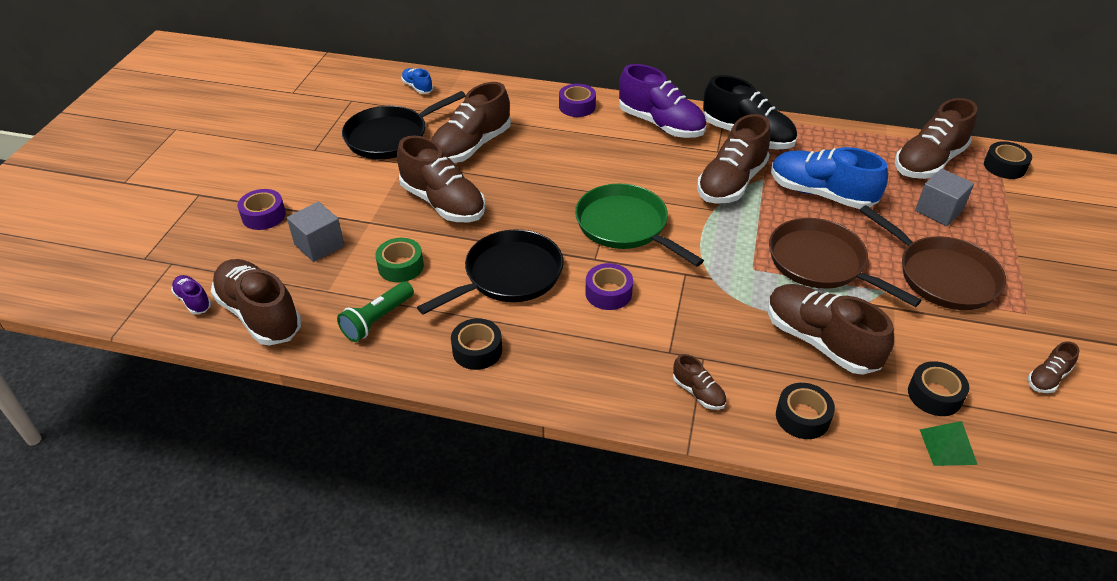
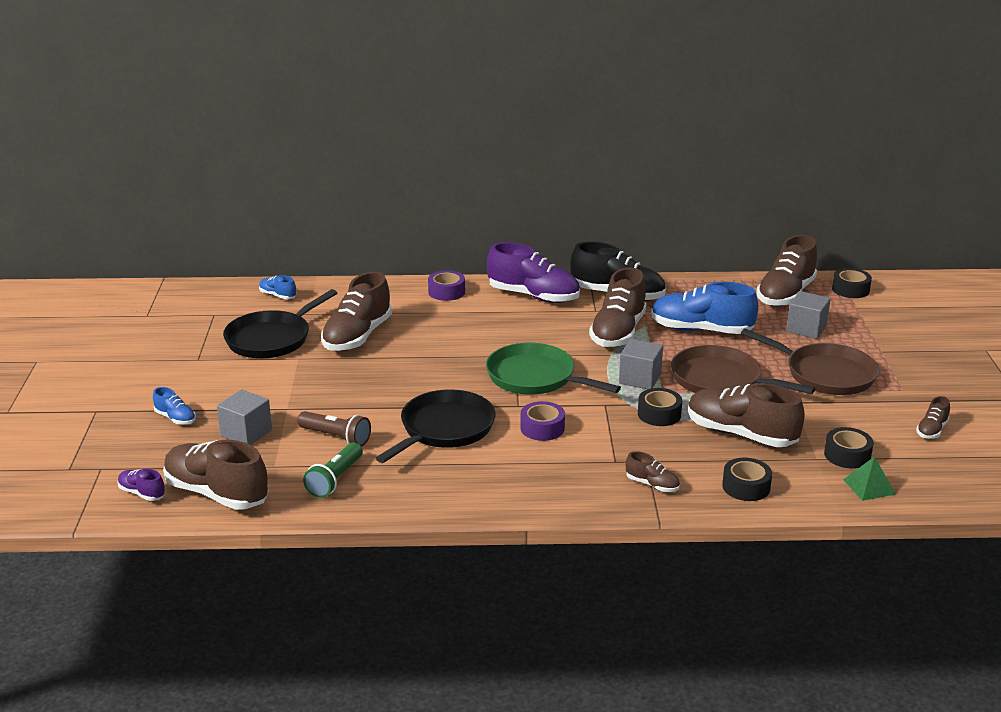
camera: 15 degrees left, 15 degrees down
purple tape [238,189,286,230] -> blue shoe [153,387,196,425]
green tape [375,238,424,282] -> brown flashlight [297,411,371,447]
brown shoe [397,135,486,222] -> none
black tape [451,318,502,370] -> black tape moved to [638,388,682,426]
none -> grey cube [619,339,663,389]

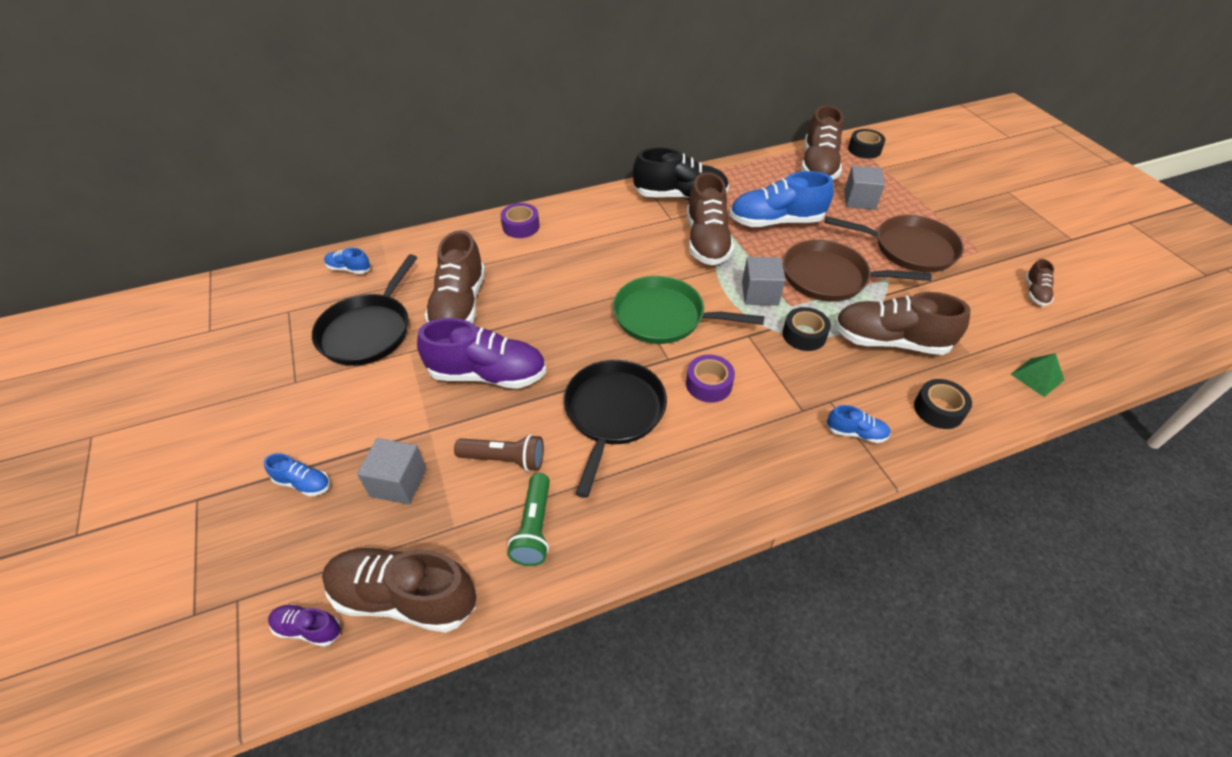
camera: 20 degrees left, 20 degrees up
purple shoe [487,242,580,303] -> purple shoe moved to [417,318,546,389]
brown shoe [626,451,680,492] -> blue shoe [827,405,891,443]
black tape [824,427,874,469] -> none

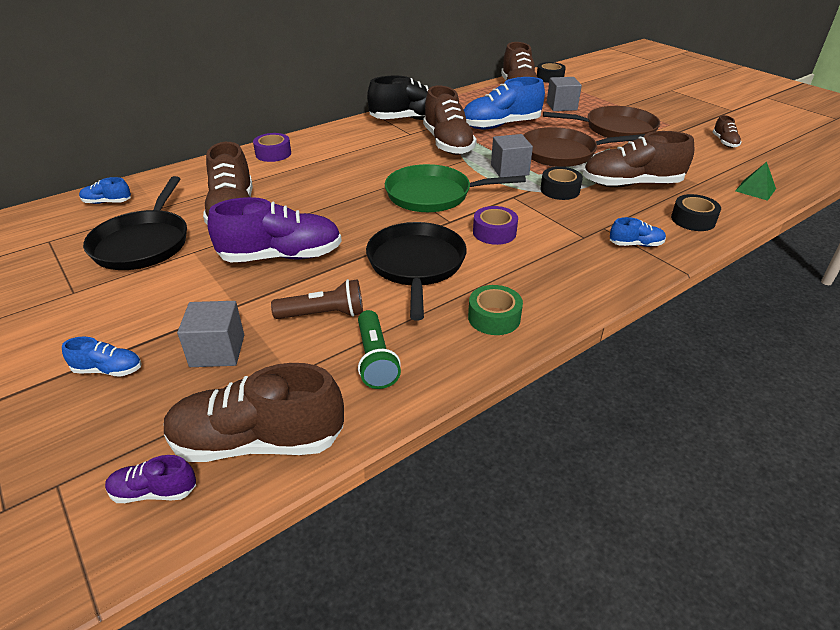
camera: 15 degrees left, 10 degrees down
none -> green tape [468,285,523,335]

